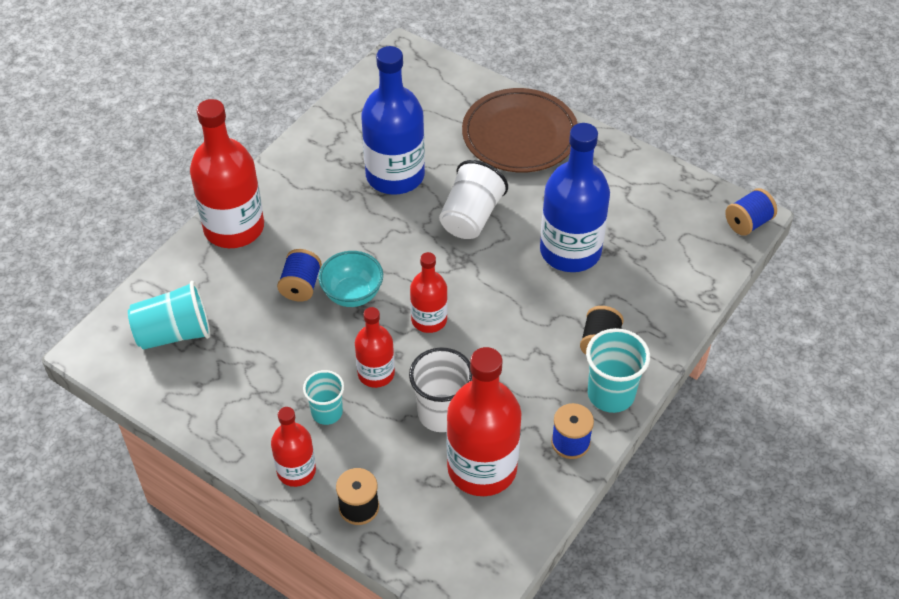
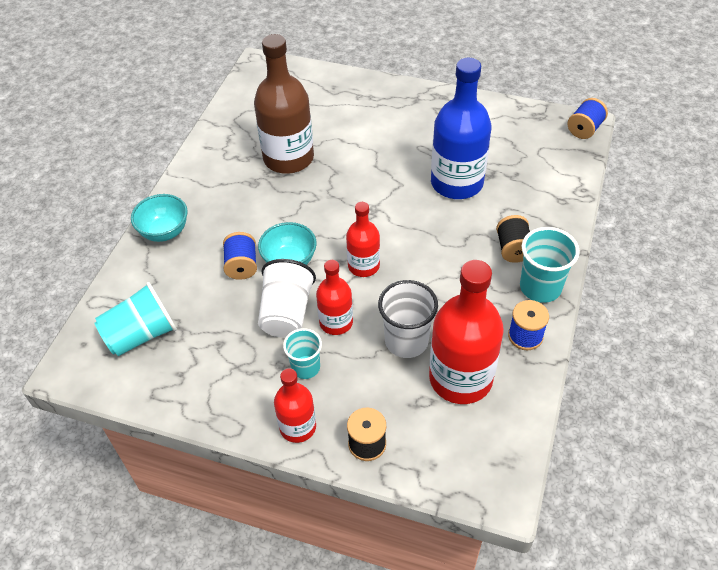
camera: 15 degrees left, 0 degrees up
red bottle [190,99,264,248] -> turquoise bowl [131,194,188,242]
blue bottle [361,46,425,195] -> brown bottle [254,34,314,174]
white cup [439,160,508,239] -> white cup moved to [258,259,316,338]
brown plate [462,88,578,172] -> none

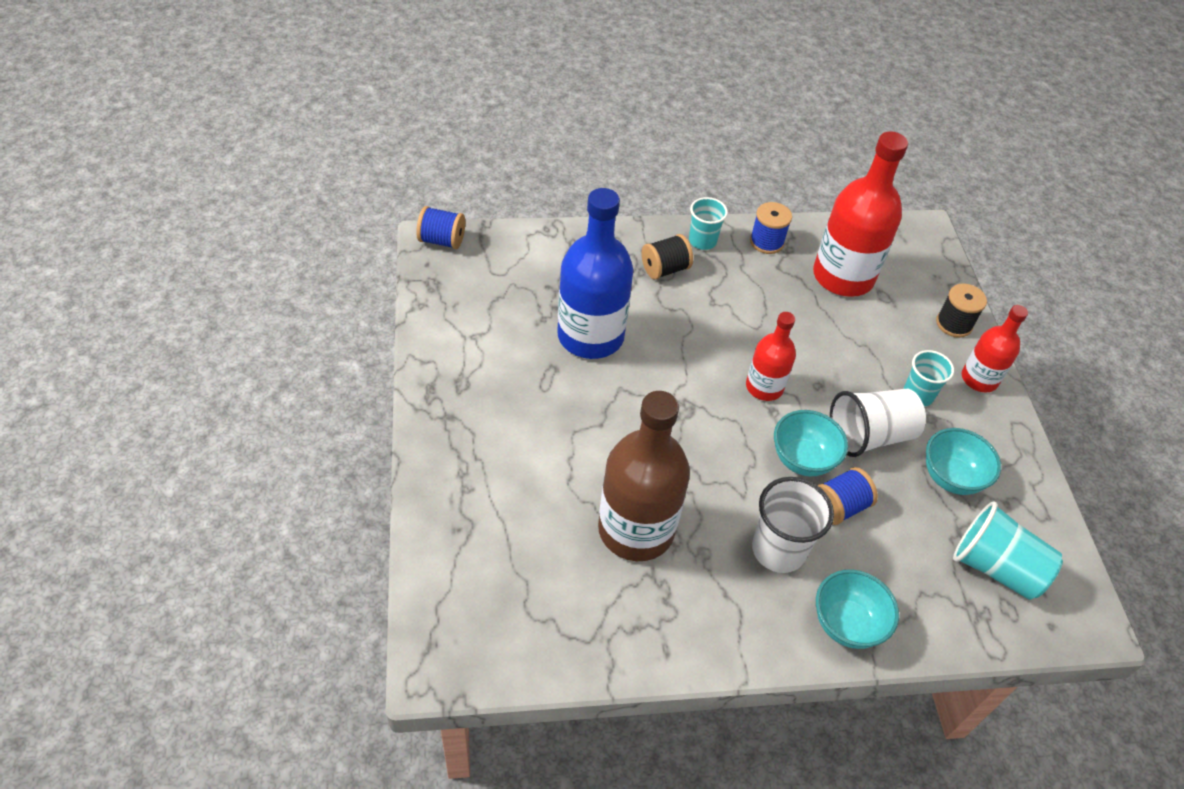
camera: 120 degrees left, 0 degrees up
red bottle [316,260,353,335] -> none
white cup [378,280,438,358] -> white cup moved to [752,477,834,573]
turquoise cup [520,227,580,303] -> turquoise cup [689,197,728,250], size x0.65
none -> turquoise bowl [926,428,1001,495]

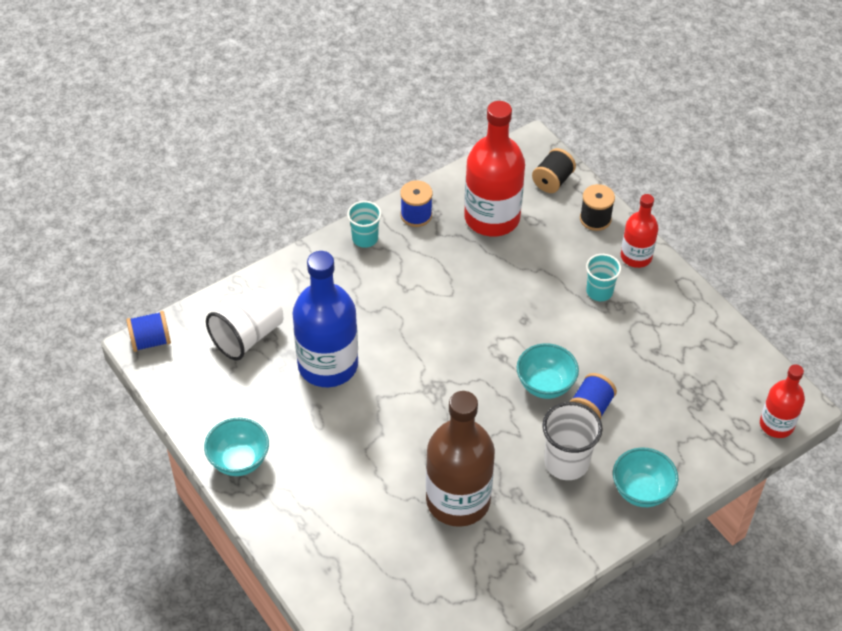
camera: 25 degrees left, 0 degrees up
black spool [641,234,693,279] -> black spool moved to [532,148,576,193]
red bottle [746,312,796,401] -> red bottle moved to [760,364,805,438]
white cup [830,389,926,457] -> white cup moved to [206,288,283,361]
turquoise bowl [926,428,1001,495] -> turquoise bowl moved to [204,418,269,476]
turquoise cup [953,501,1063,600] -> none

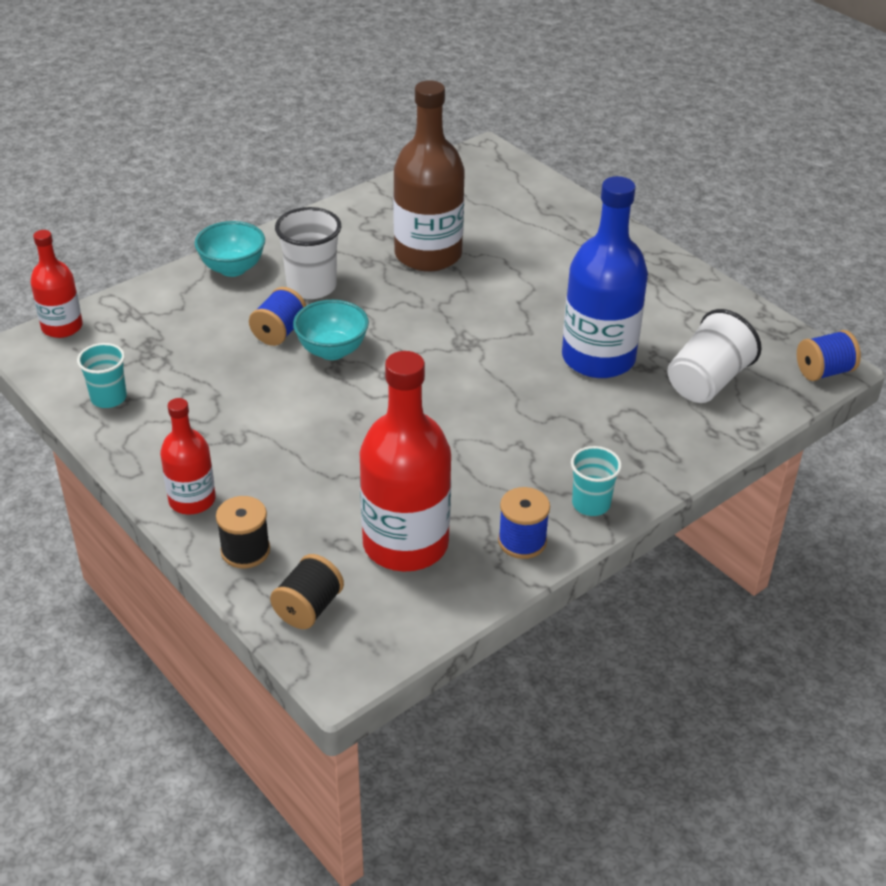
camera: 175 degrees right, 10 degrees down
turquoise bowl [204,418,269,476] -> none
turquoise cup [586,254,621,301] -> turquoise cup moved to [77,343,127,408]

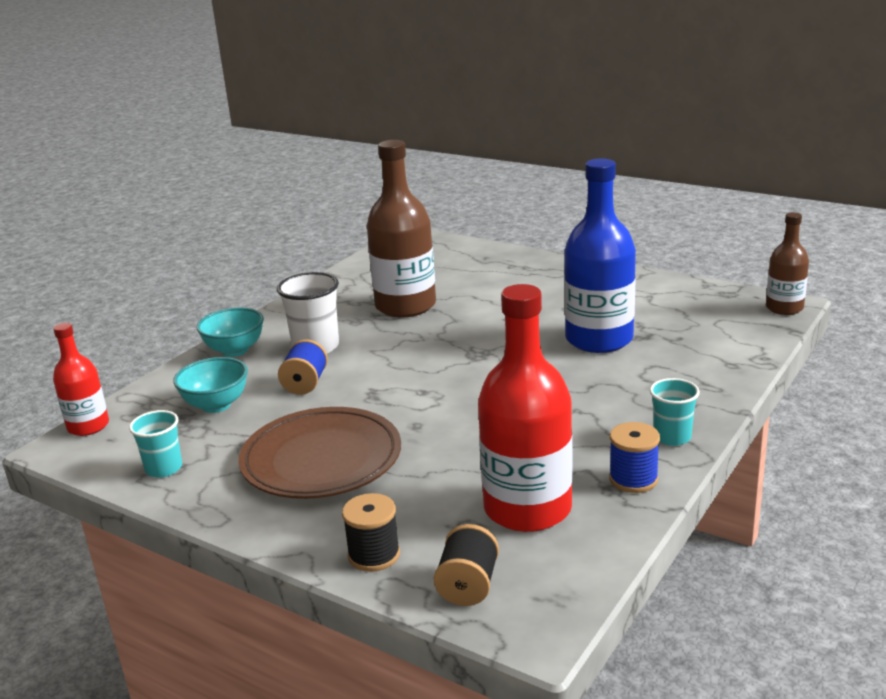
camera: 15 degrees left, 15 degrees down
red bottle [160,398,216,514] -> none
turquoise bowl [293,300,369,360] -> turquoise bowl moved to [173,357,248,413]
white cup [667,309,762,403] -> none
blue spool [797,330,861,381] -> brown bottle [766,212,809,315]
none -> brown plate [239,407,401,499]

